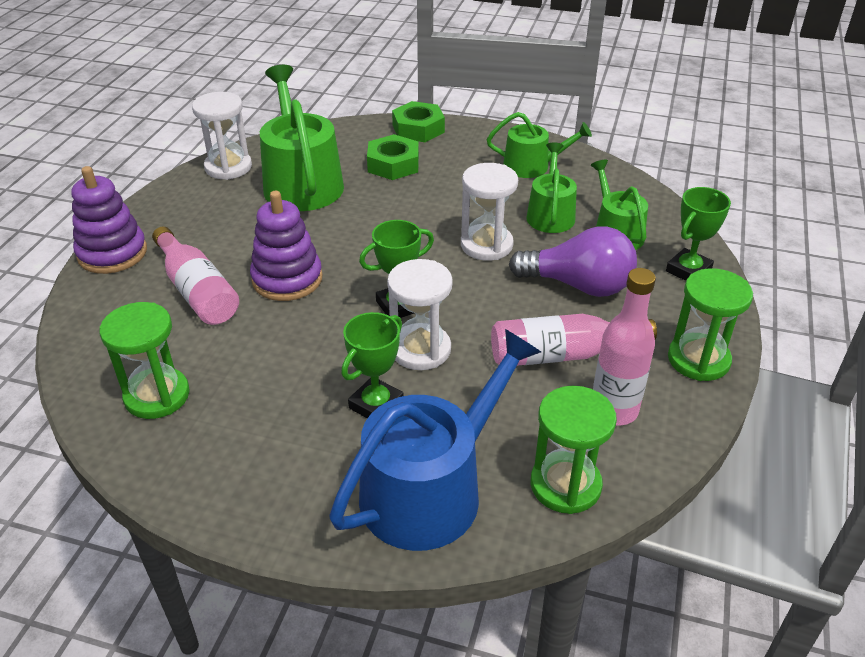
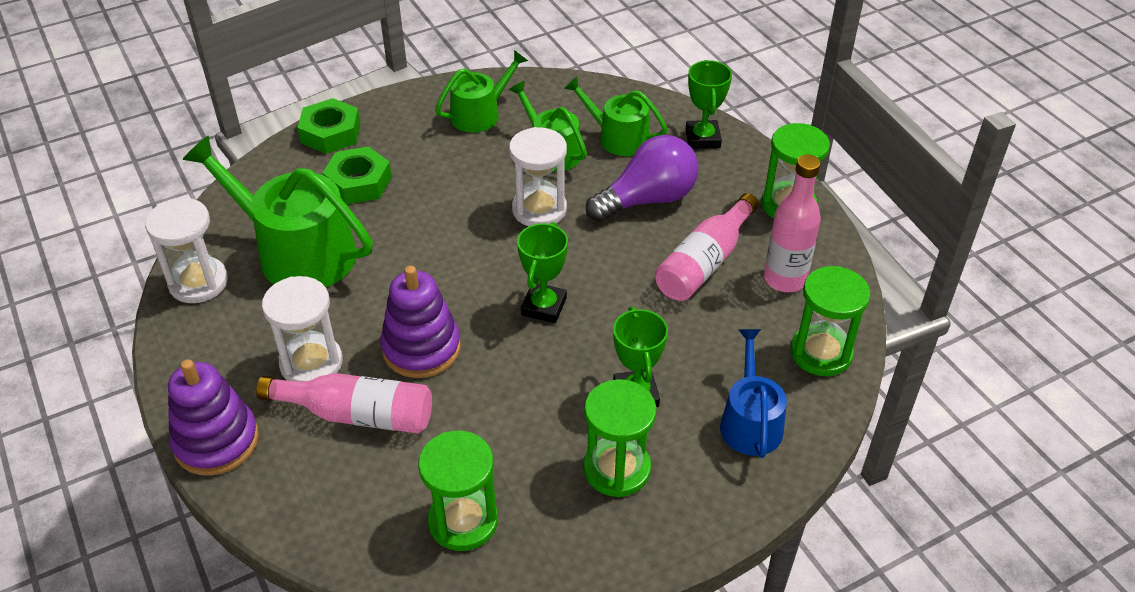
camera: 45 degrees left, 5 degrees up
blue watering can [329,329,541,551] -> blue watering can [720,329,787,458], size x0.58
white hourglass [387,259,453,370] -> white hourglass moved to [262,276,343,382]
none -> green hourglass [583,379,657,497]

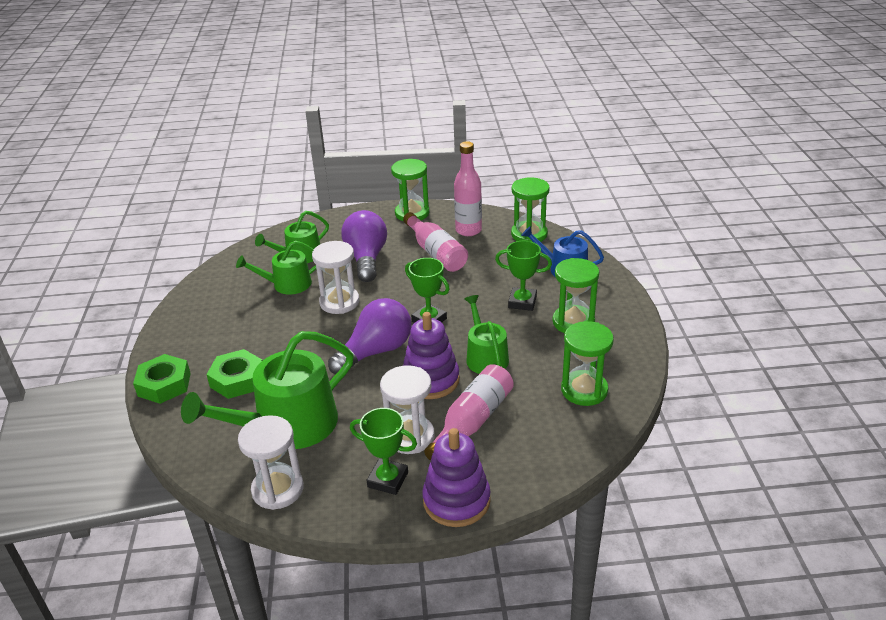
camera: 65 degrees left, 10 degrees down
green watering can [435,50,528,133] -> green watering can moved to [465,295,509,374]
green trophy [686,60,732,149] -> green trophy moved to [350,408,417,495]
none -> purple light bulb [328,298,411,374]

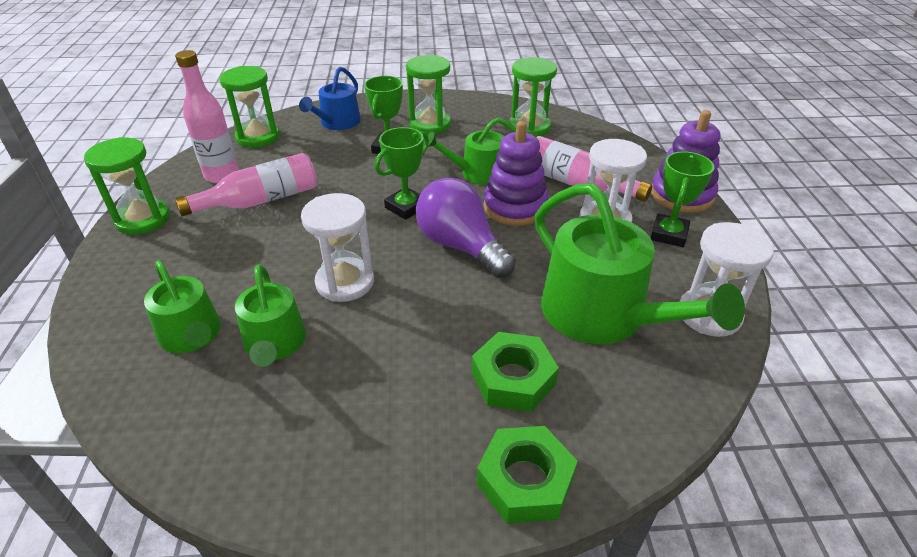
camera: 90 degrees left, 5 degrees up
purple light bulb [341,210,387,282] -> none

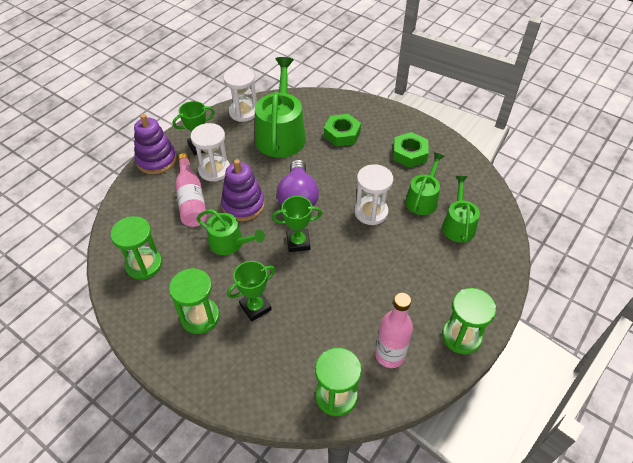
camera: 140 degrees left, 10 degrees up
pink bottle [175,153,317,216] -> none
blue watering can [299,67,361,130] -> none
green nut [477,426,578,524] -> green nut moved to [393,132,429,168]

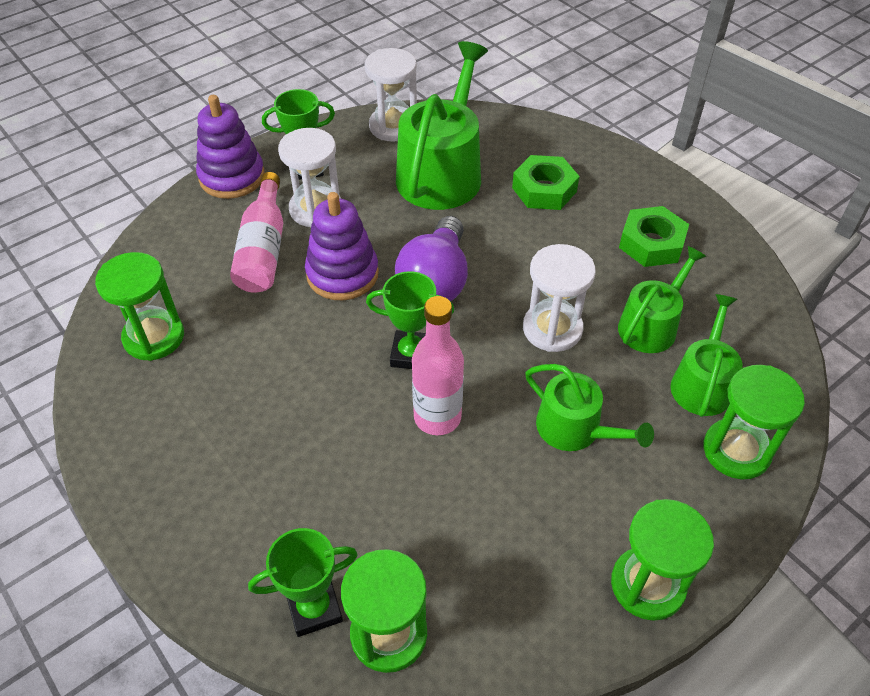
camera: 15 degrees right, 0 degrees up
green hourglass [169,268,220,334] -> green hourglass moved to [703,365,805,479]
green watering can [196,209,265,255] -> green watering can moved to [525,364,654,451]
green trophy [227,261,275,322] -> green trophy moved to [248,528,358,637]
pink bottle [375,292,413,368] -> pink bottle moved to [412,296,464,435]

